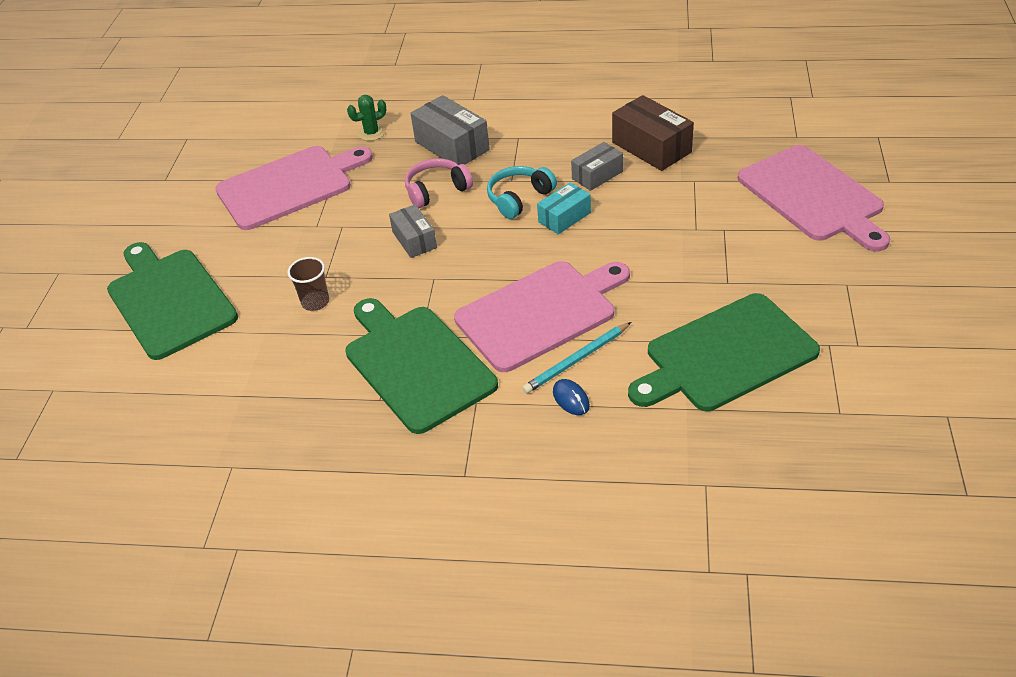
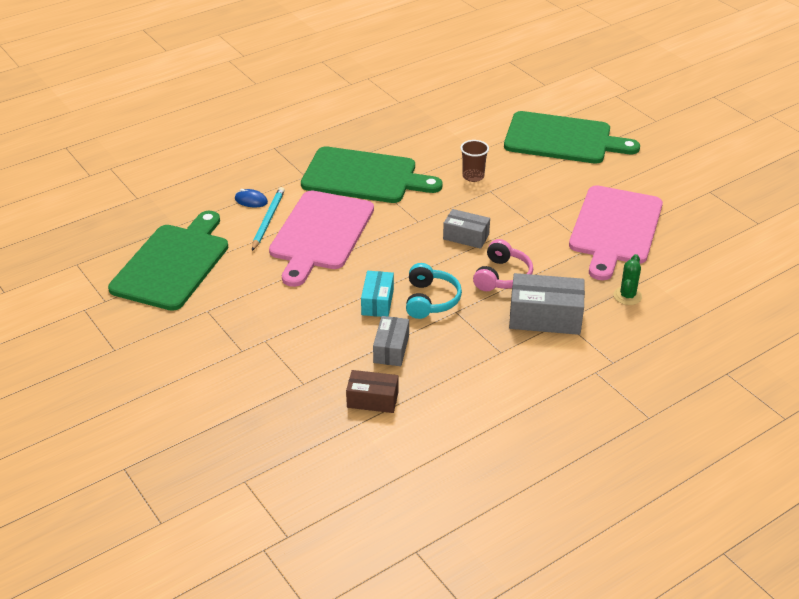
camera: 135 degrees right, 5 degrees down
brown box [612,95,694,171] -> brown box [346,370,398,413], size x0.62
pink cutting board [738,145,890,251] -> none

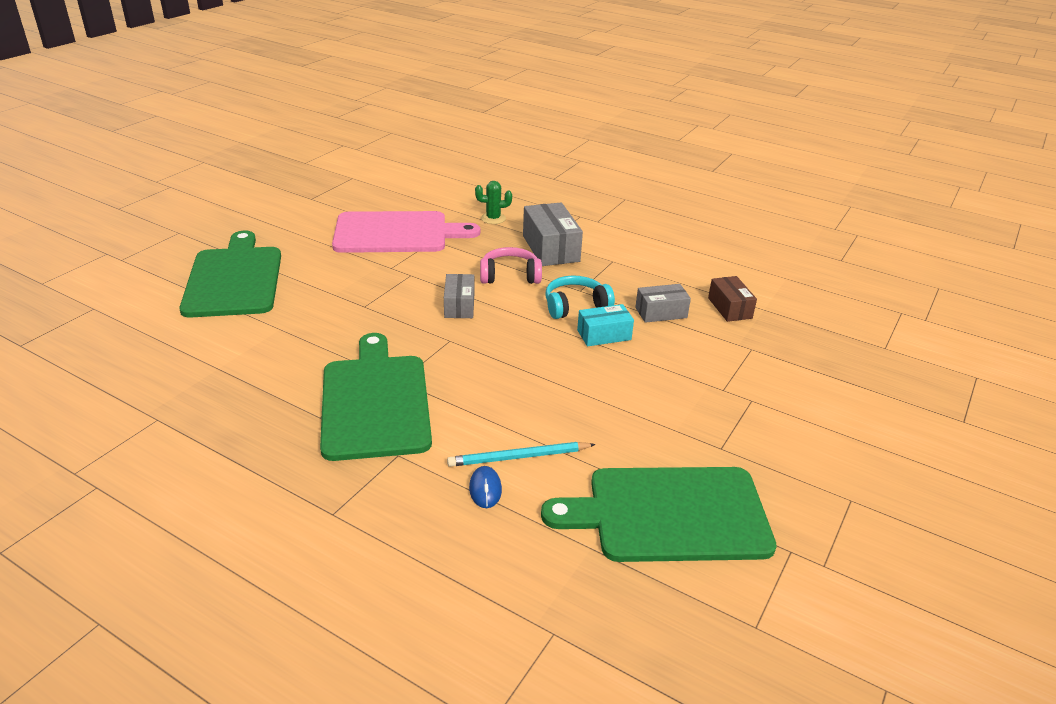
camera: 115 degrees left, 5 degrees down
pink cutting board [269,190,374,287] -> none
brown cup [460,140,489,182] -> none

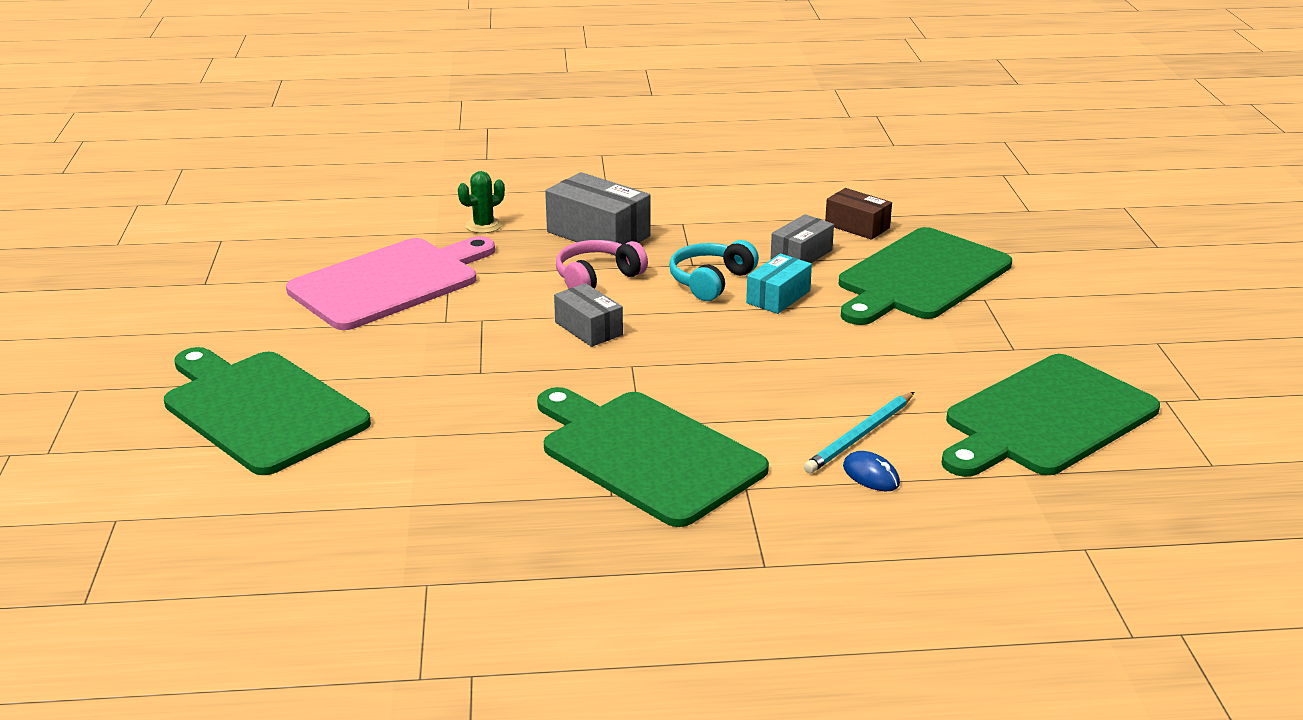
camera: 35 degrees left, 5 degrees down
none -> green cutting board [839,227,1012,325]

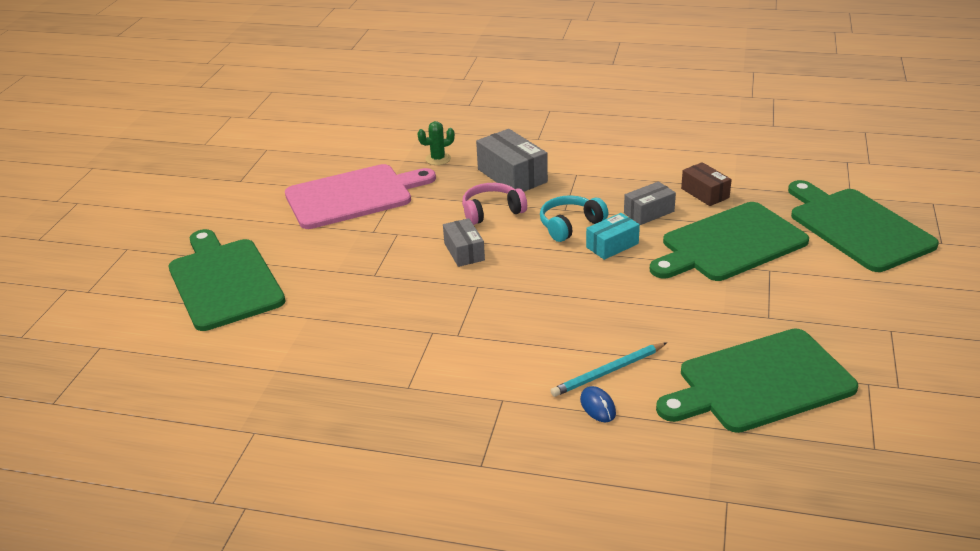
camera: 20 degrees right, 5 degrees up
green cutting board [537,387,769,527] -> green cutting board moved to [788,180,939,272]

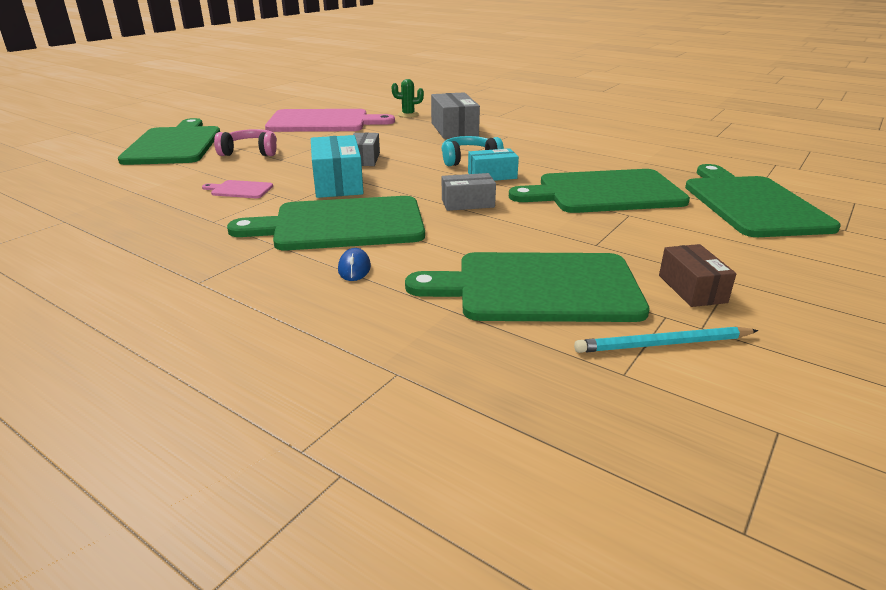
camera: 20 degrees right, 5 degrees down
pink headphones [462,183,527,225] -> pink headphones moved to [214,129,277,156]
turquoise pencil [551,343,667,397] -> turquoise pencil moved to [574,326,758,353]
grey box [624,181,676,225] -> grey box moved to [442,173,496,211]
brown box [681,162,732,206] -> brown box moved to [659,244,736,307]
none -> pink cutting board [202,180,273,198]
none -> green cutting board [227,196,425,250]
none -> turquoise box [311,135,364,198]

